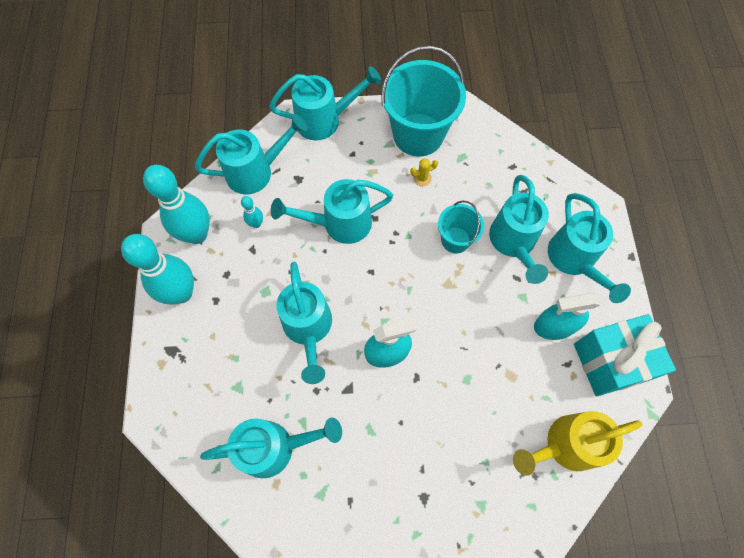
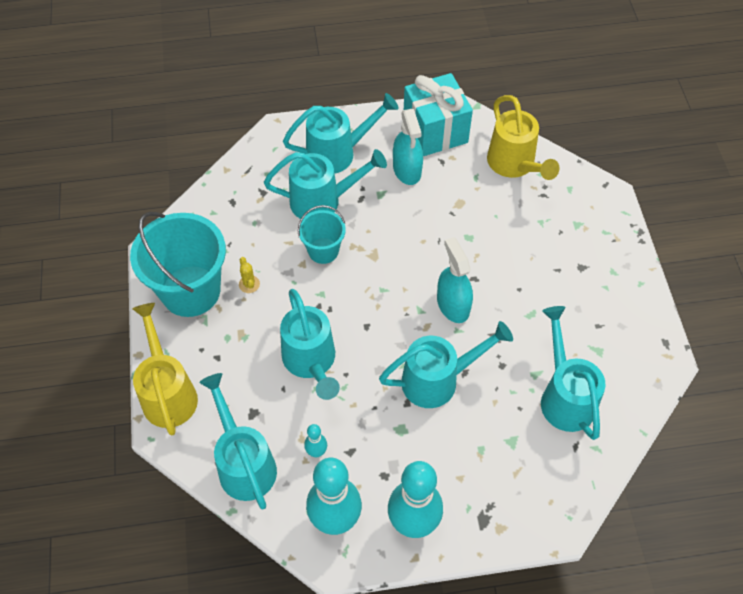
camera: 95 degrees left, 10 degrees down
turquoise watering can [269,66,381,140] -> yellow watering can [132,303,198,436]

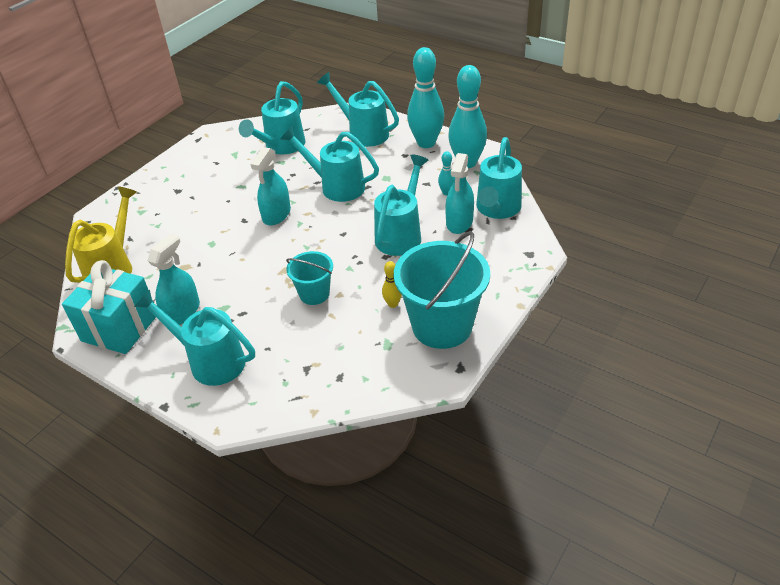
camera: 135 degrees left, 15 degrees down
yellow watering can [132,303,198,436] -> none
yellow cactus [239,257,260,293] -> yellow bowling pin [382,261,402,308]
turquoise watering can [264,149,387,219] -> turquoise watering can moved to [317,72,399,147]
none -> turquoise spray bottle [446,153,474,234]

